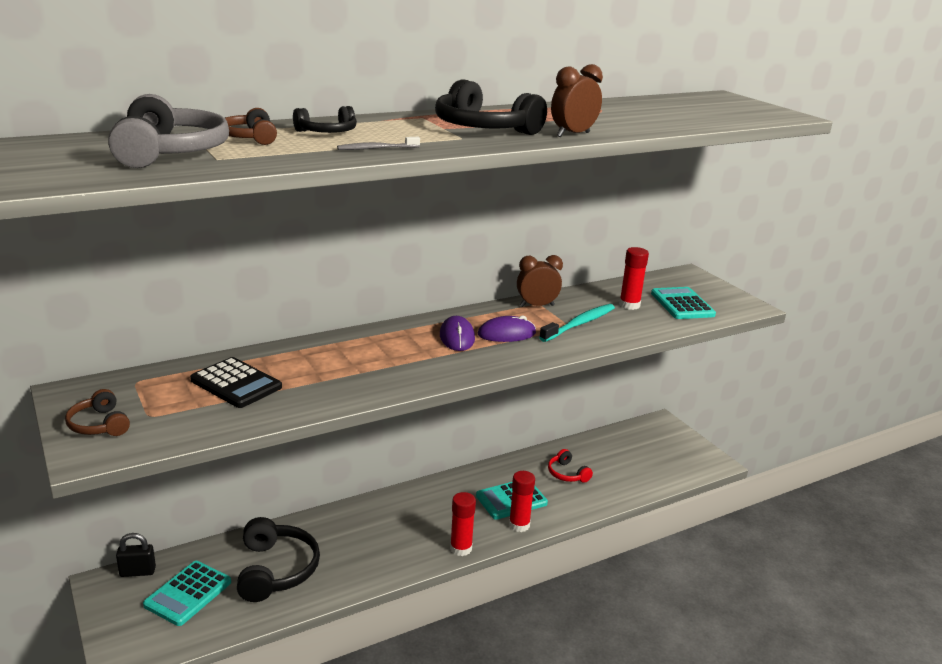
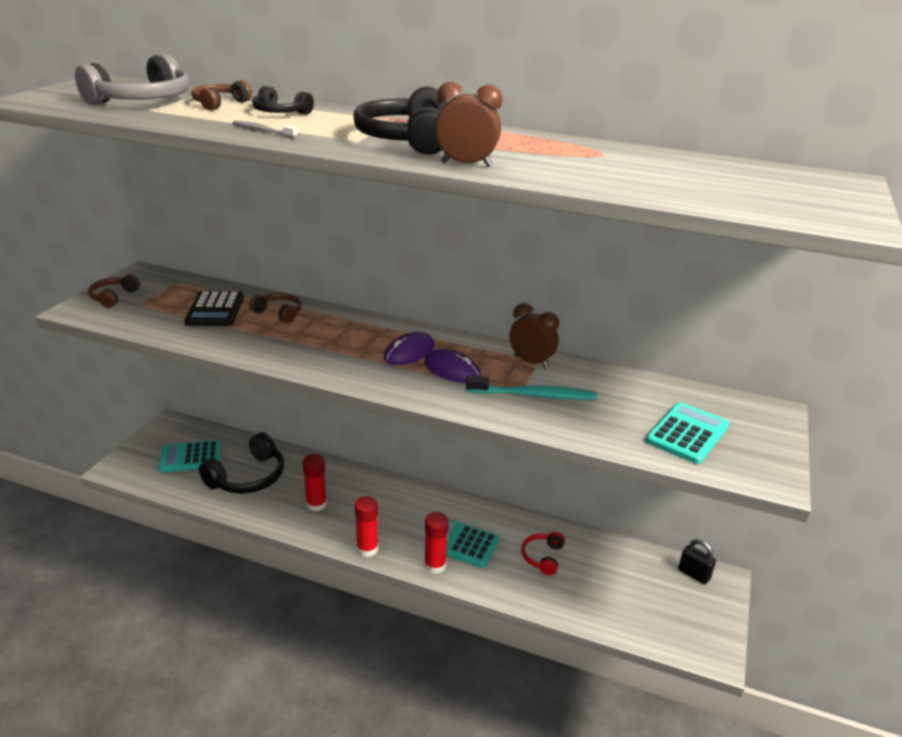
camera: 50 degrees right, 5 degrees up
black padlock [116,533,156,577] -> black padlock moved to [678,539,716,584]
red glue stick [619,247,649,310] -> red glue stick moved to [303,454,327,511]
none -> brown headphones [249,293,301,323]

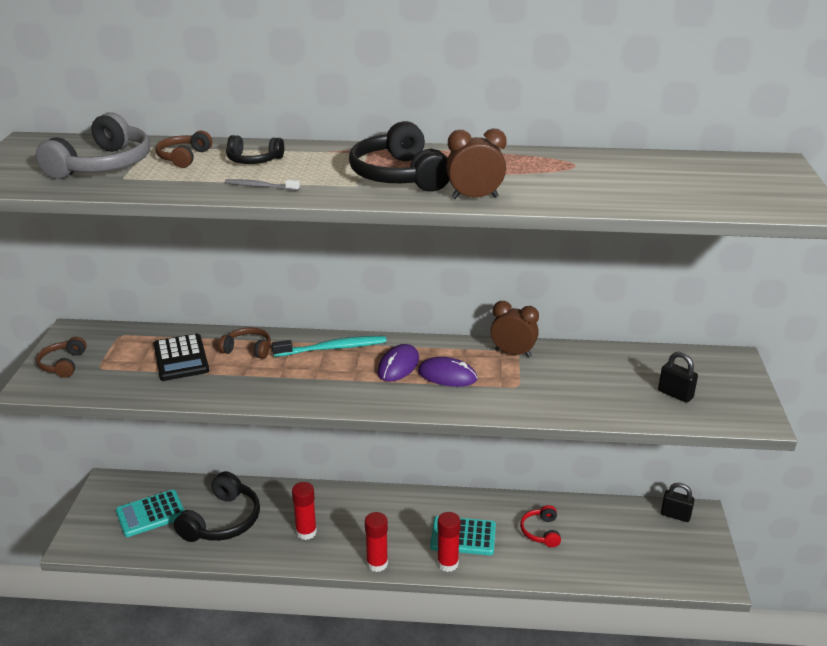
camera: 15 degrees left, 0 degrees up
turquoise toothbrush [466,376,597,400] -> turquoise toothbrush moved to [272,336,386,357]
turquoise calculator [646,402,729,464] -> black padlock [658,352,698,403]

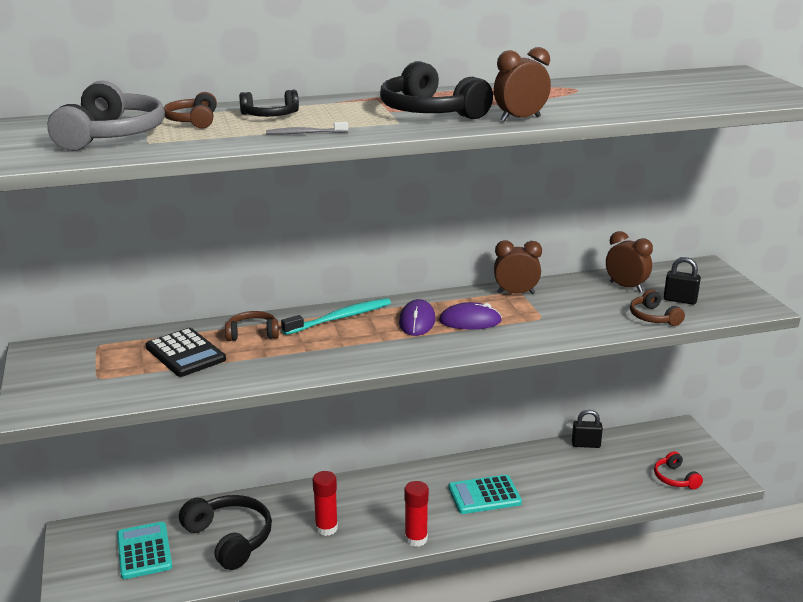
camera: 20 degrees left, 5 degrees down
brown headphones [36,337,87,378] -> brown headphones moved to [630,289,685,326]
turquoise calculator [116,490,185,537] -> turquoise calculator turned 120 degrees clockwise [117,522,172,579]
black headphones [174,471,260,542] -> black headphones turned 45 degrees counterclockwise [179,495,272,570]
red glue stick [437,512,461,572] -> none
red headphones [520,505,561,547] -> red headphones moved to [654,451,703,489]
black padlock [661,483,695,522] -> black padlock moved to [572,410,603,448]
none -> brown clock [606,231,653,292]

